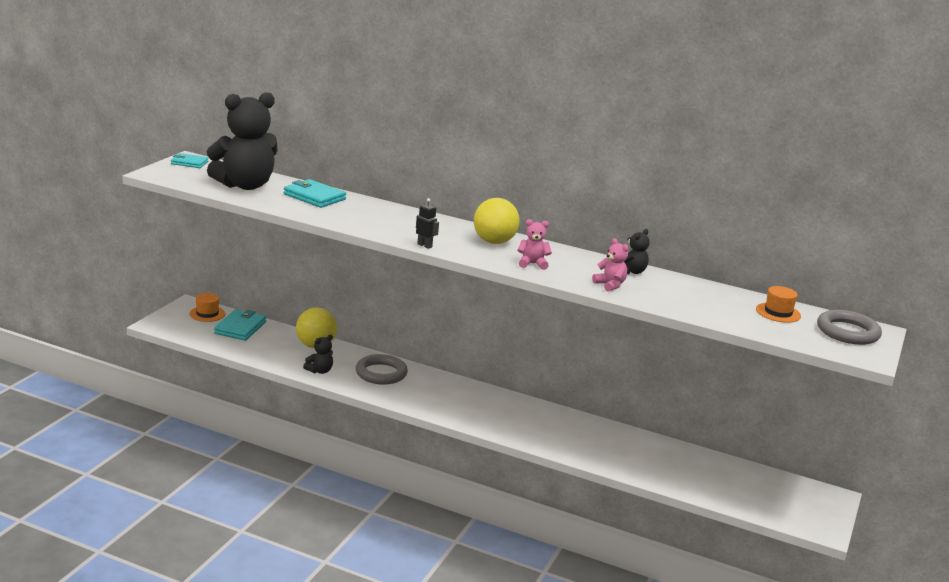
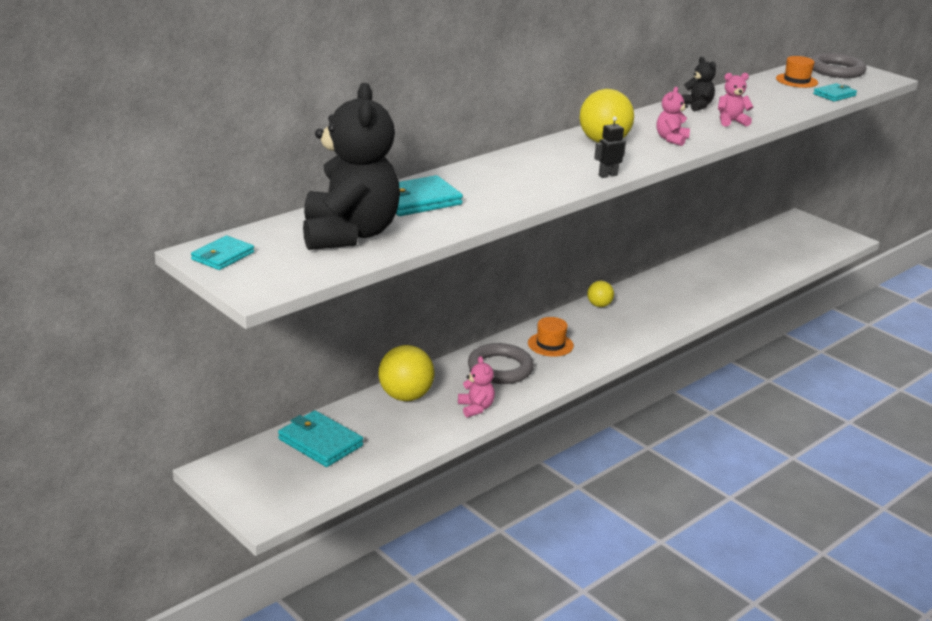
camera: 65 degrees left, 5 degrees up
orange hat [189,293,226,322] -> orange hat moved to [528,317,574,357]
black teddy bear [303,334,333,374] -> pink teddy bear [458,356,495,417]
none -> yellow ball [587,281,614,307]
none -> turquoise wallet [813,83,857,102]

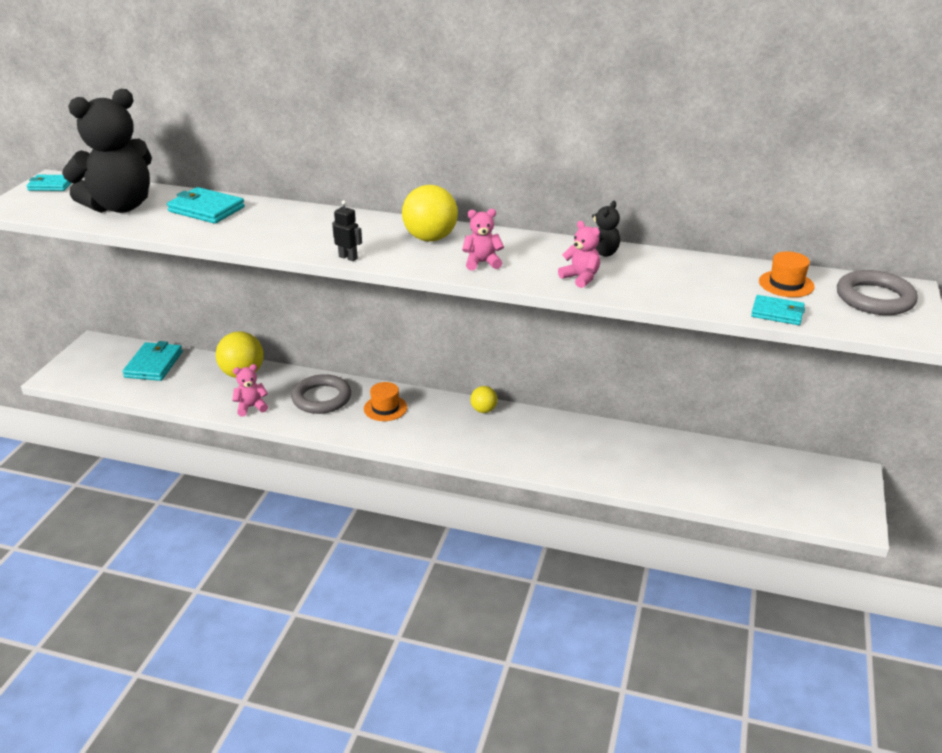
camera: 60 degrees right, 5 degrees up
pink teddy bear [458,356,495,417] -> pink teddy bear turned 150 degrees counterclockwise [232,364,268,417]

